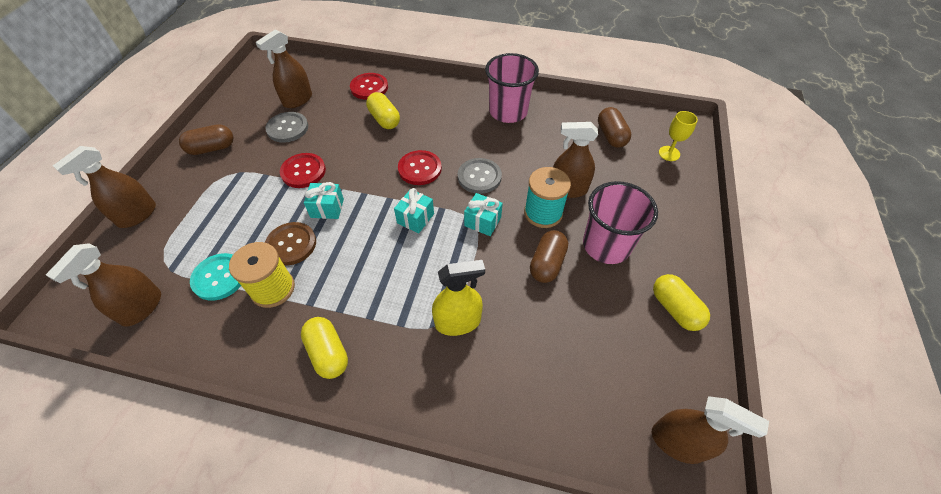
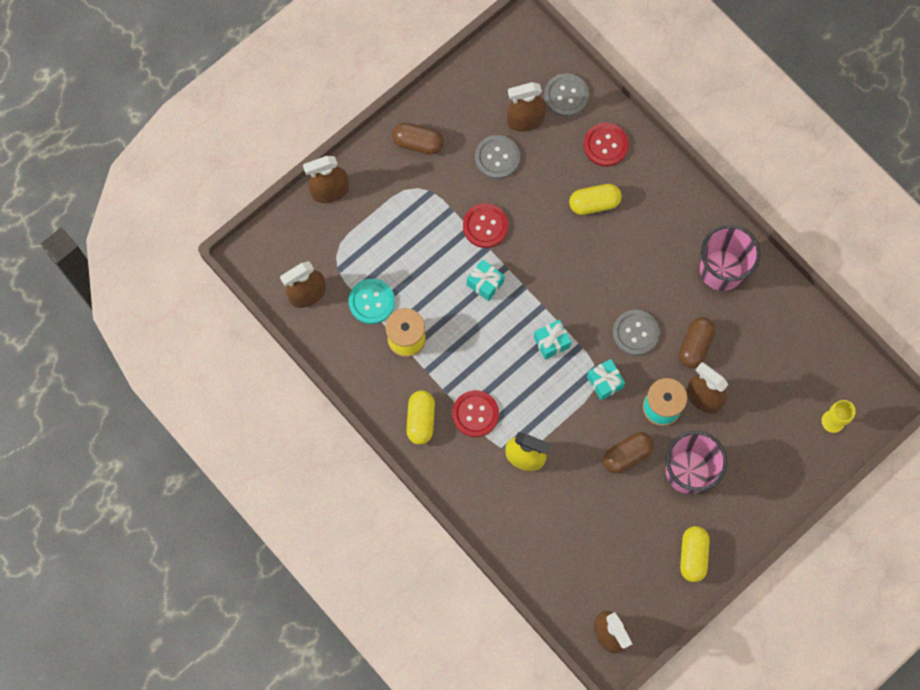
camera: 35 degrees right, 20 degrees up
brown button [265,222,316,265] -> none
yellow capsule [366,92,400,129] -> yellow capsule turned 75 degrees clockwise [569,184,622,215]
red button [398,150,442,185] -> red button moved to [452,390,499,437]
brown capsule [598,107,631,148] -> brown capsule moved to [679,317,715,368]
none -> grey button [544,73,589,117]

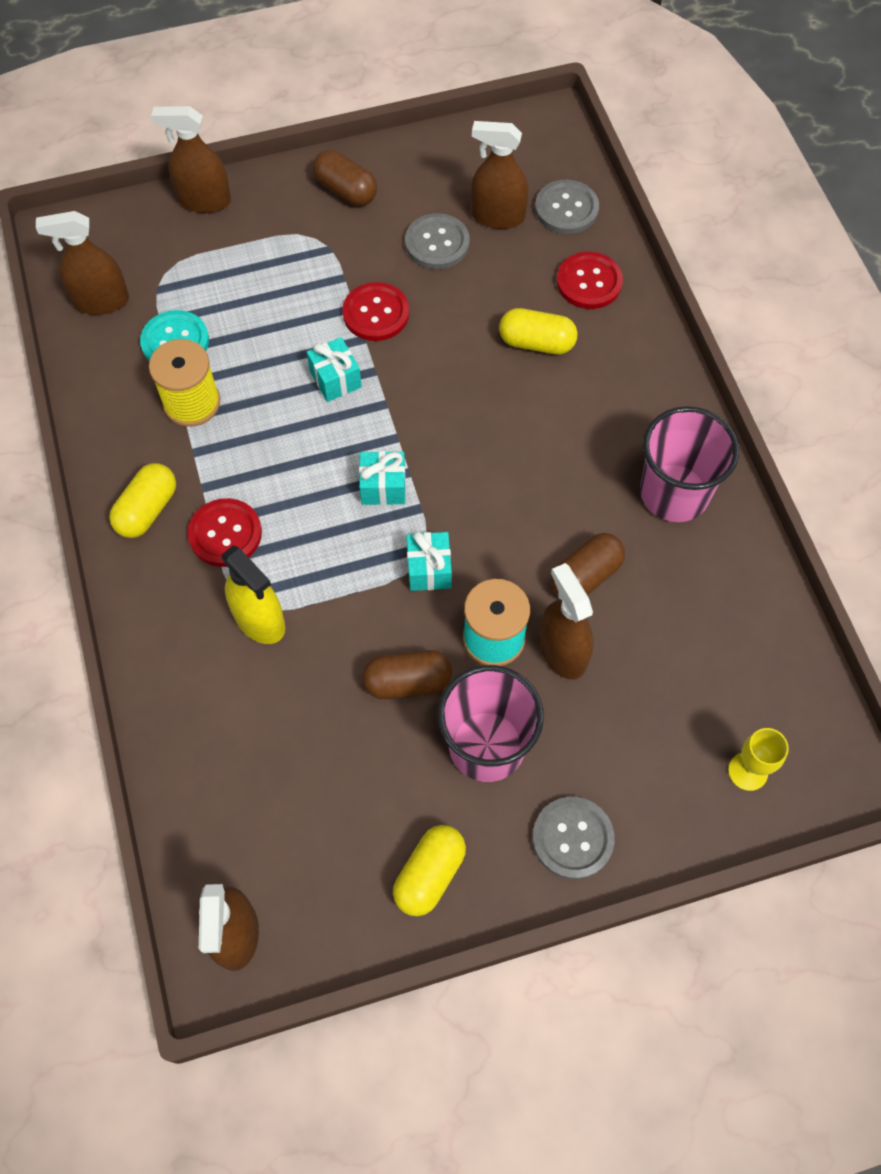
camera: 25 degrees right, 10 degrees down
grey button [613,310,659,356] -> grey button moved to [532,797,615,880]

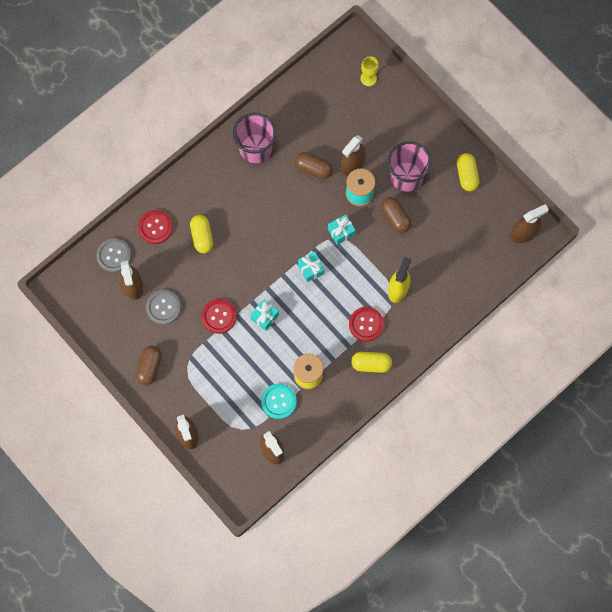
camera: 115 degrees left, 10 degrees up
yellow capsule [393,825,466,916] -> yellow capsule turned 75 degrees clockwise [457,153,480,191]
grey button [532,797,615,880] -> none

